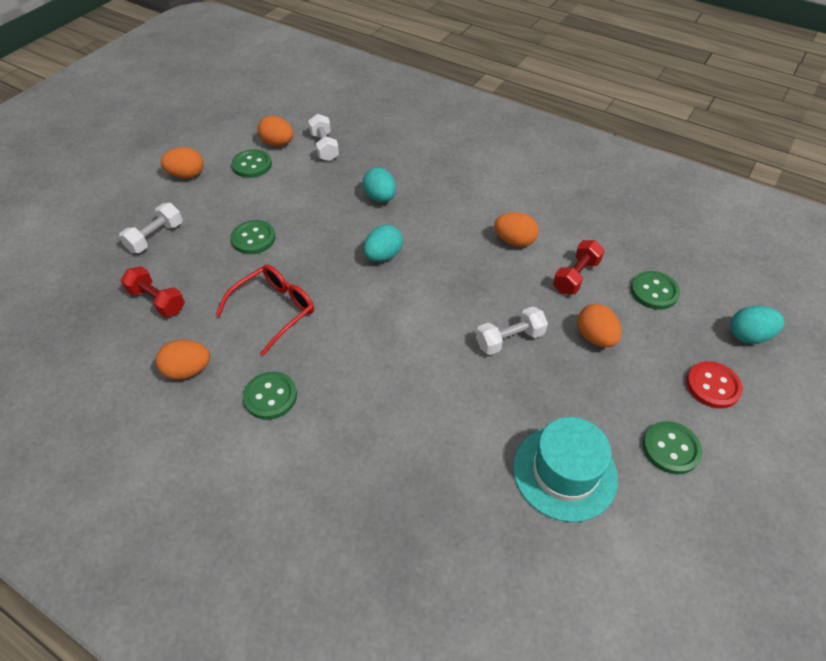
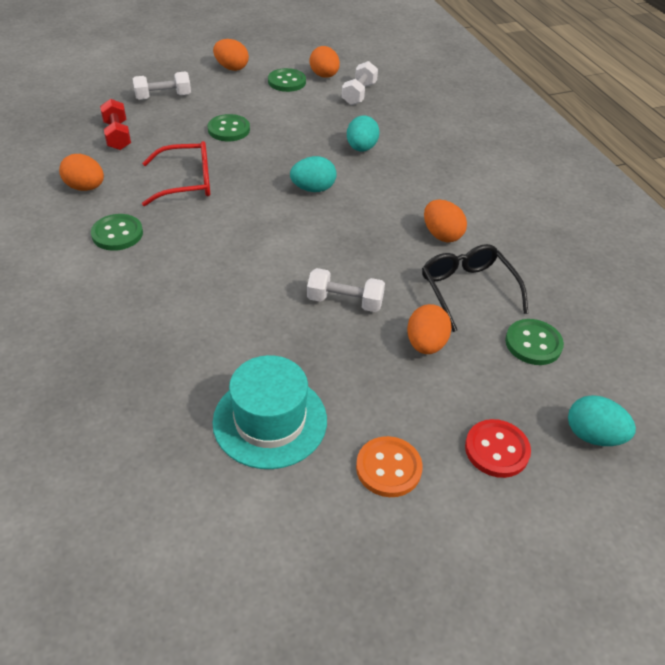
camera: 35 degrees right, 5 degrees down
red dumbbell [553,240,605,294] -> black glasses [422,244,529,332]
green button [643,421,702,475] -> orange button [356,436,423,497]

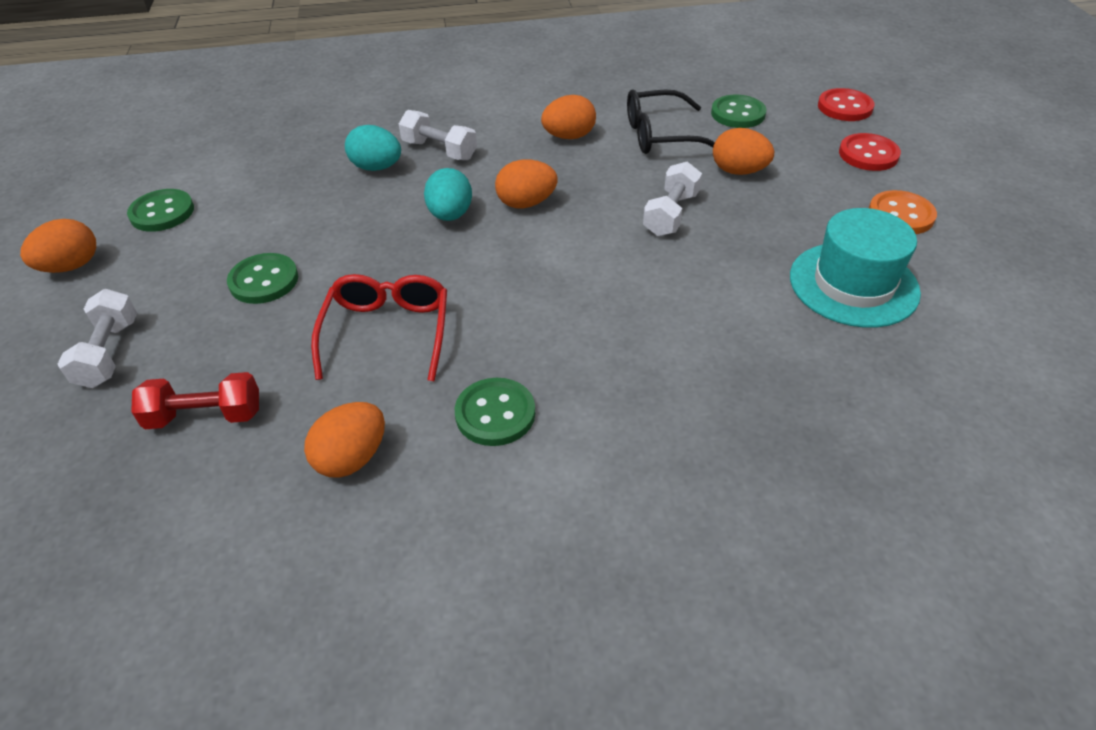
camera: 75 degrees left, 0 degrees up
orange egg [309,46,340,78] -> orange egg moved to [495,159,558,208]
white dumbbell [342,61,378,105] -> white dumbbell moved to [399,110,477,160]
turquoise egg [568,395,636,446] -> red button [818,88,875,121]

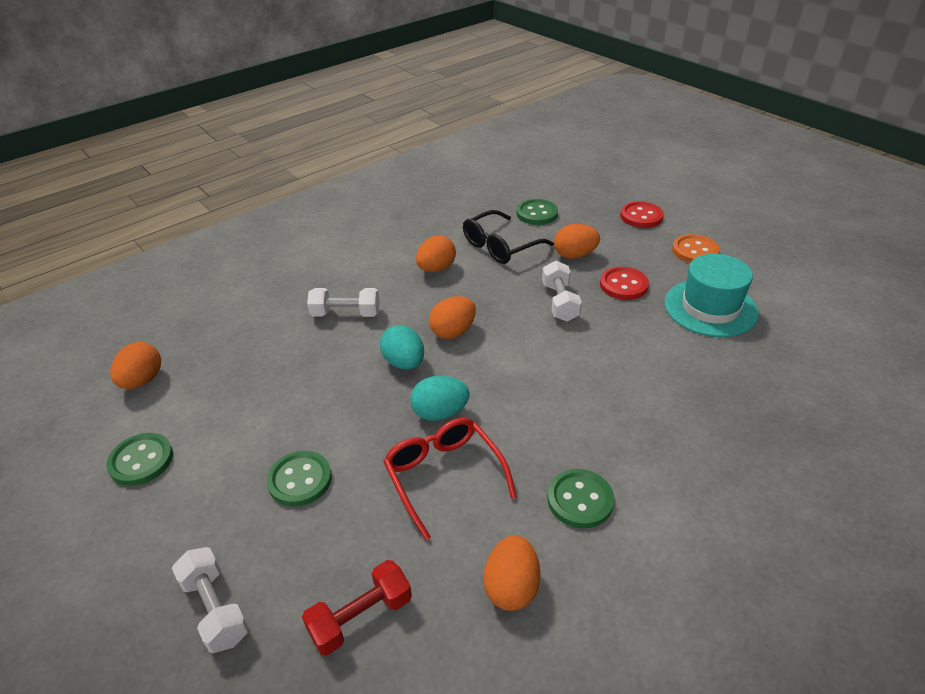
camera: 30 degrees left, 5 degrees down
orange egg [20,219,96,273] -> orange egg moved to [110,342,161,389]
turquoise egg [345,125,401,171] -> turquoise egg moved to [410,376,469,421]
red button [818,88,875,121] -> red button moved to [600,267,649,300]

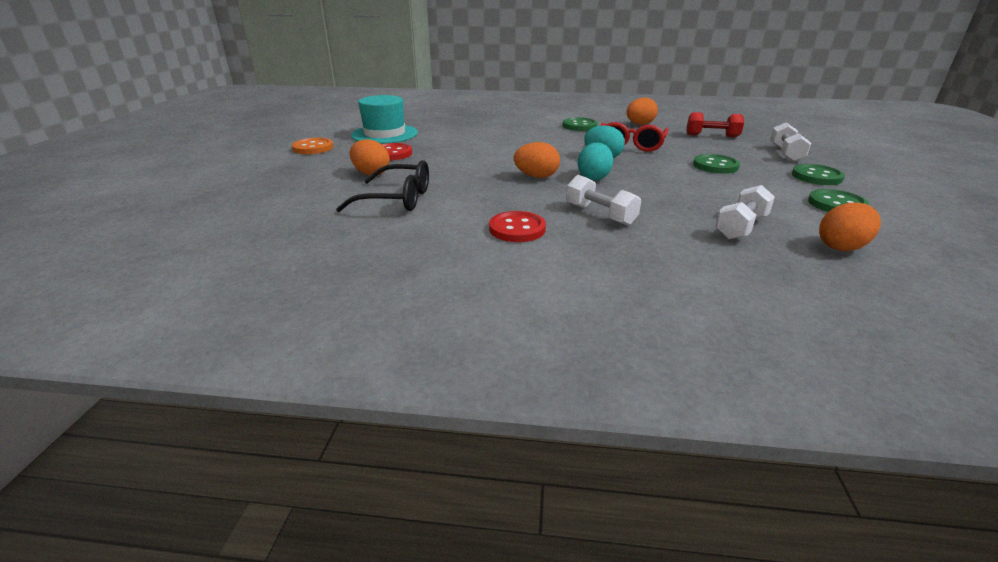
camera: 135 degrees left, 10 degrees down
orange egg [416,235,456,272] -> none
green button [517,199,558,225] -> green button moved to [792,164,845,185]
white dumbbell [542,261,582,321] -> white dumbbell moved to [715,185,775,239]
red button [620,201,664,228] -> red button moved to [489,211,546,242]

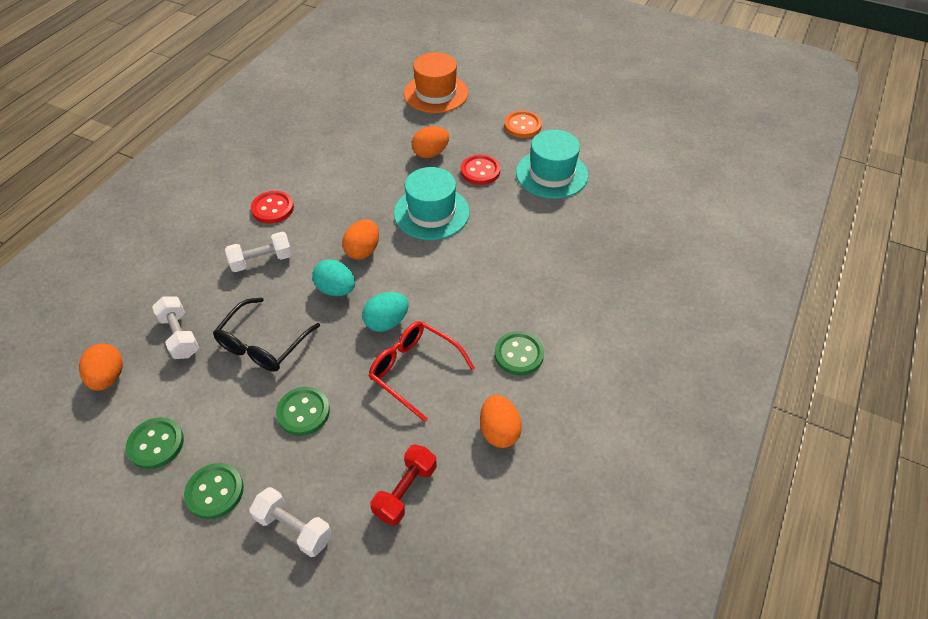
camera: 110 degrees right, 20 degrees up
black glasses [336,160,429,212] -> black glasses moved to [213,298,320,372]
none -> turquoise hat [394,167,470,240]
none -> orange hat [404,52,468,113]

